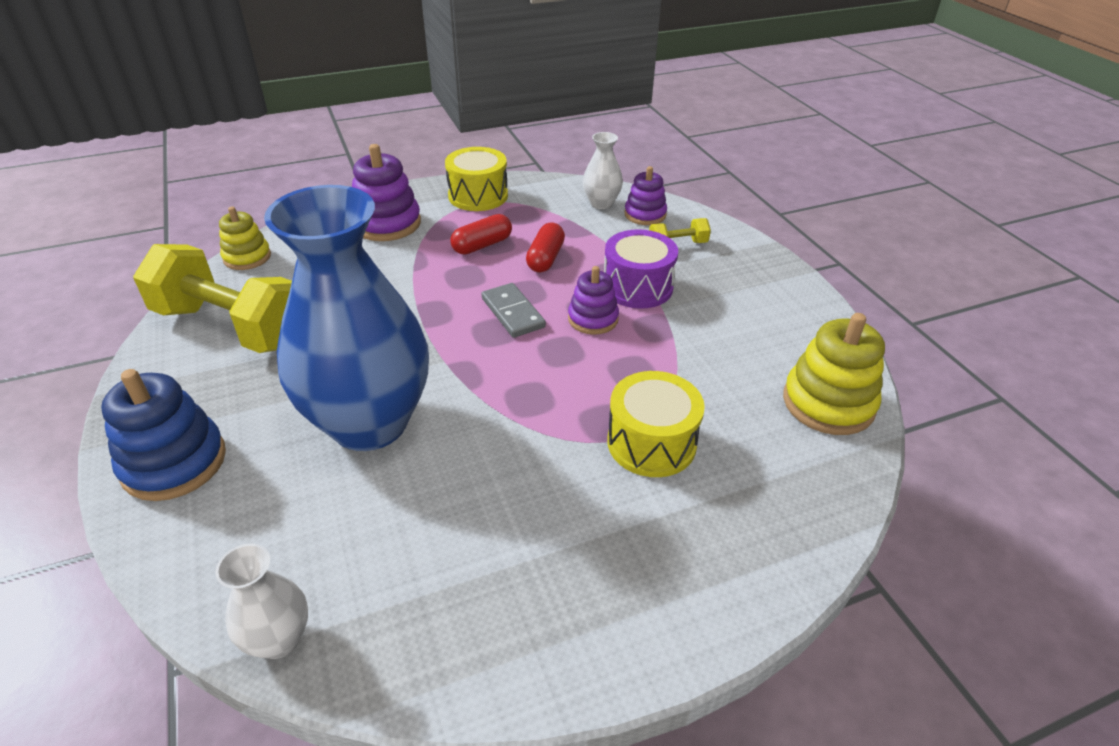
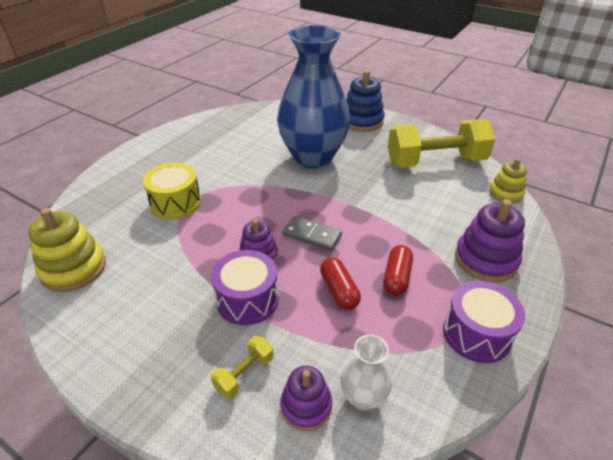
camera: 145 degrees right, 0 degrees up
white vase [215,544,308,659] -> none
yellow drum [445,147,508,211] -> purple drum [443,281,525,363]

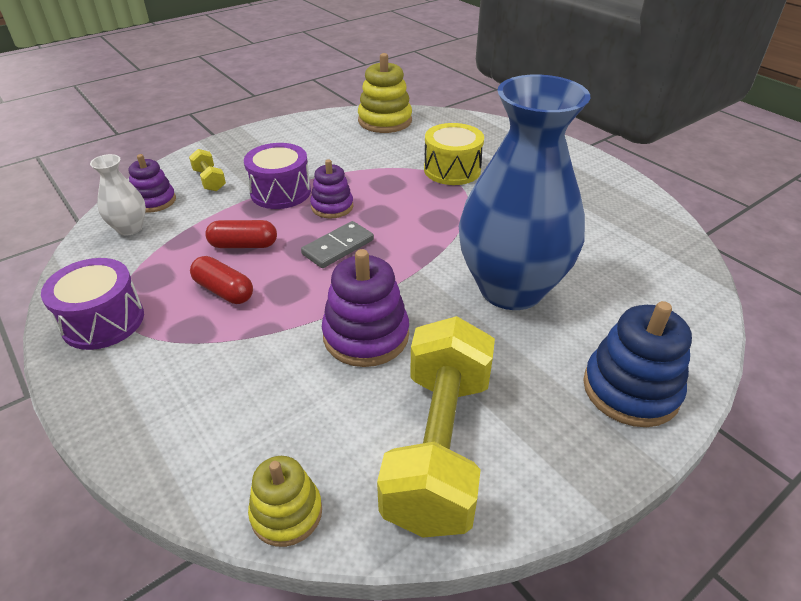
camera: 110 degrees right, 0 degrees up
purple stacking toy [455,199,525,282] -> purple stacking toy moved to [322,249,409,367]

